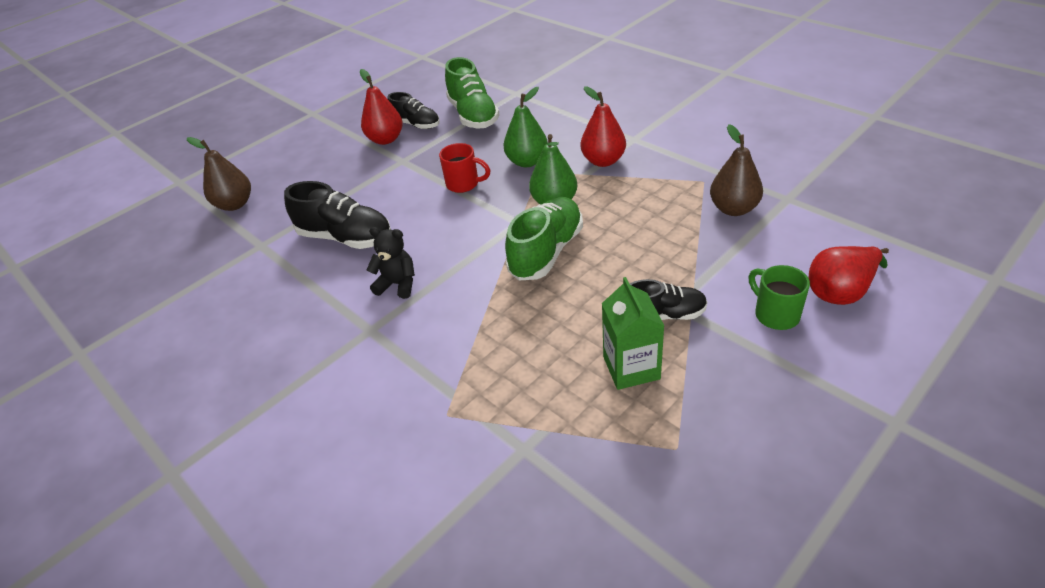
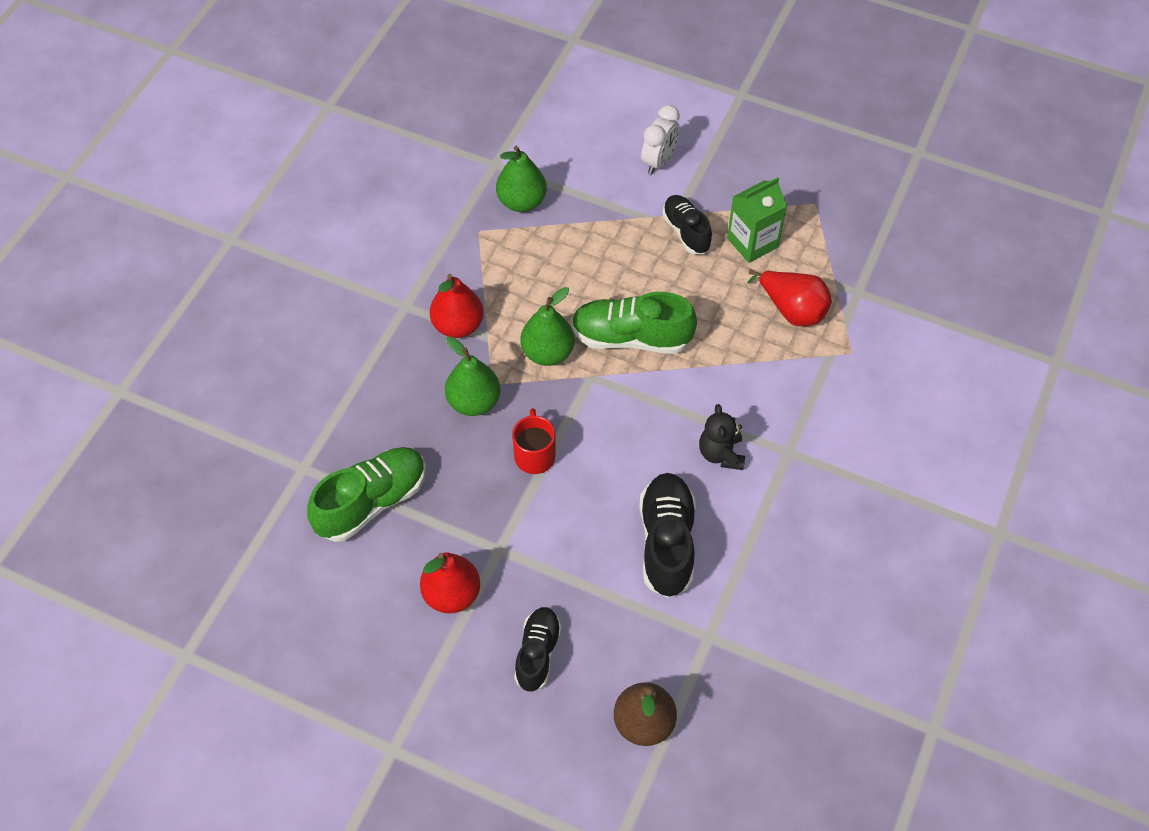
camera: 115 degrees left, 15 degrees up
black shoe [387,92,440,129] -> black shoe moved to [514,607,562,692]
brown pear [710,124,763,216] -> green pear [496,146,547,212]
green mug [748,265,810,330] -> white clock [641,105,680,175]
red pear [809,246,889,305] -> red pear moved to [747,269,832,326]

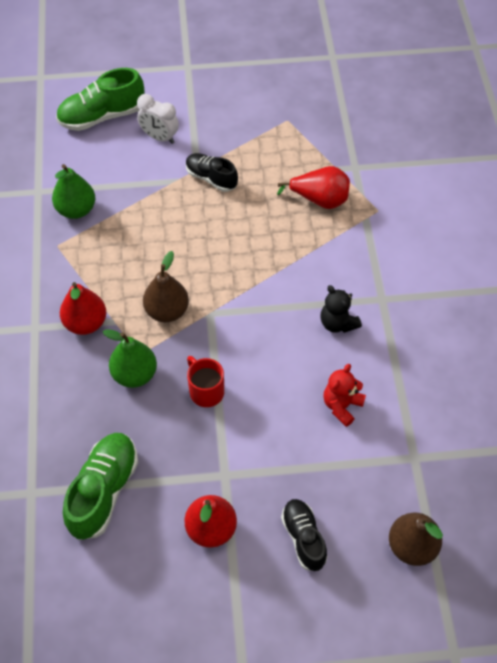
camera: 30 degrees left, 0 degrees up
green pear [520,287,575,366] -> brown pear [143,251,189,322]
green shoe [571,292,697,354] -> green shoe moved to [56,68,144,131]
black shoe [639,473,696,598] -> red teddy bear [323,364,366,427]
white clock [641,105,680,175] -> white clock turned 120 degrees clockwise [137,94,179,144]
green carton [727,177,787,263] -> none

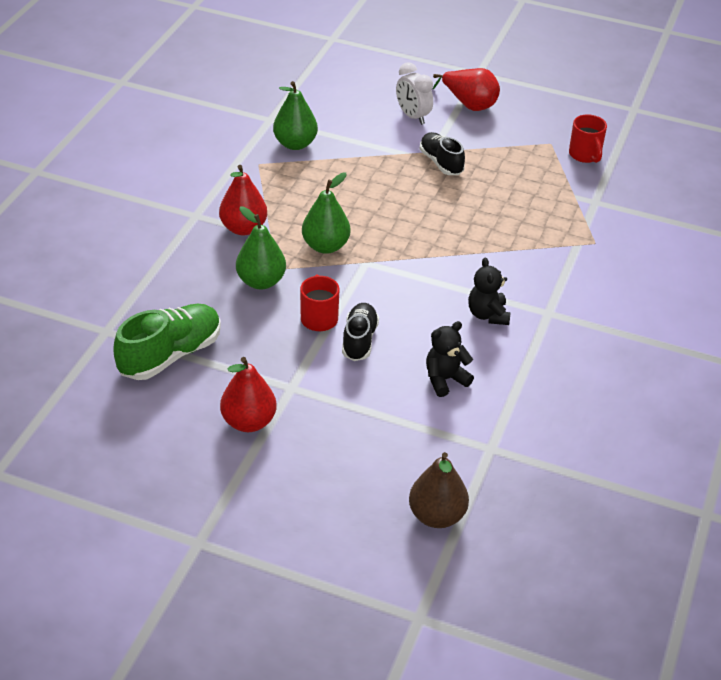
camera: 25 degrees right, 15 degrees down
green shoe [56,68,144,131] -> none
brown pear [143,251,189,322] -> green pear [302,172,351,254]
red pear [277,166,350,209] -> red pear moved to [433,68,500,111]
black shoe [281,499,328,571] -> black shoe moved to [342,303,379,361]
red teddy bear [323,364,366,427] -> black teddy bear [426,321,474,397]
none -> red mug [569,114,607,163]

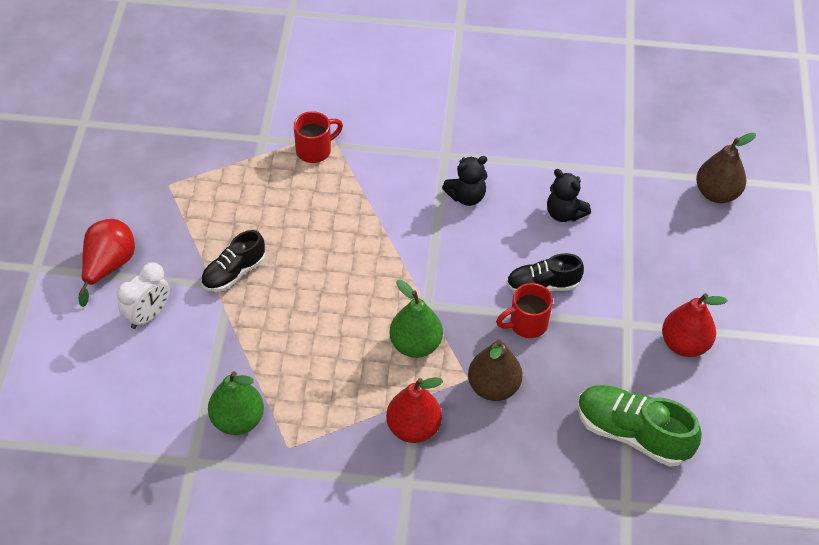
camera: 105 degrees left, 10 degrees up
green pear [236,206,286,289] -> brown pear [468,339,523,401]
red mug [569,114,607,163] -> red mug moved to [294,111,343,163]

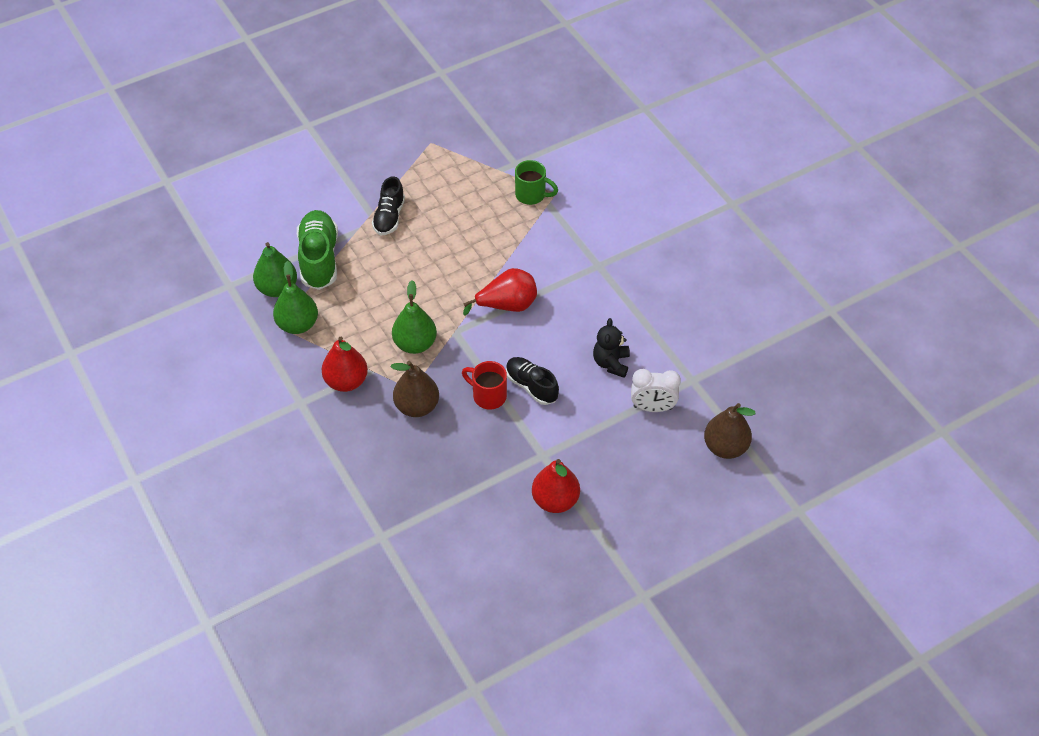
camera: 55 degrees right, 0 degrees up
red pear [78,219,135,307] -> red pear moved to [463,268,537,316]
white clock [117,262,170,329] -> white clock moved to [631,369,681,412]
black shoe [201,230,265,292] -> black shoe turned 90 degrees counterclockwise [372,176,405,235]
red mug [294,111,343,163] -> green mug [515,160,558,205]
black teddy bear [442,156,487,206] -> none
green shoe [577,385,702,467] -> green shoe moved to [297,210,338,290]
none -> green pear [273,261,318,334]

